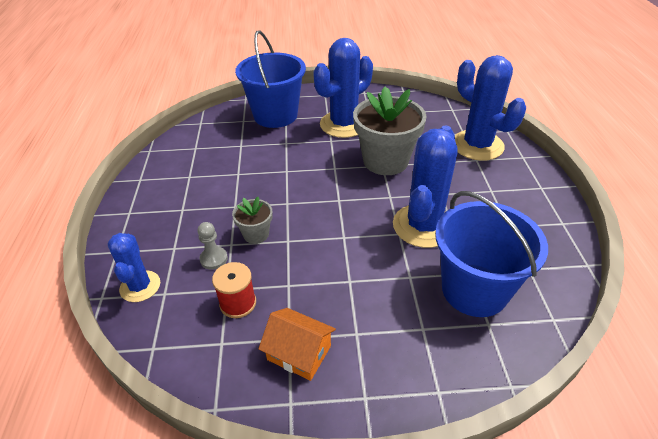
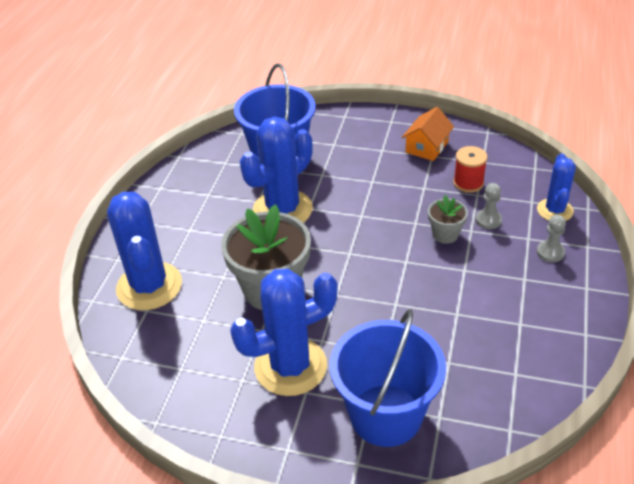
camera: 160 degrees left, 0 degrees up
orange house [258,308,336,381] -> orange house turned 75 degrees clockwise [402,107,454,161]
none -> grey pawn [537,215,566,262]

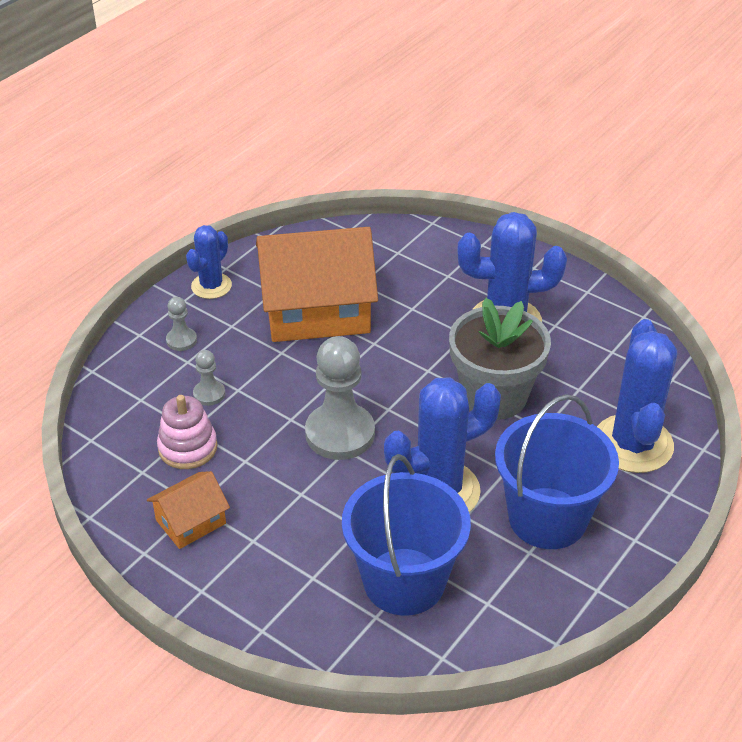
camera: 160 degrees left, 0 degrees up
blue bucket [330,309,446,447] -> blue bucket moved to [495,394,619,549]
grey flower pot [428,195,468,244] -> none
red spool [453,146,487,193] -> pink stacking toy [157,395,217,469]
blue cactus [537,154,576,221] -> blue cactus moved to [186,225,232,299]
none -> orange house [256,227,378,342]
none -> grey pawn [305,336,375,460]

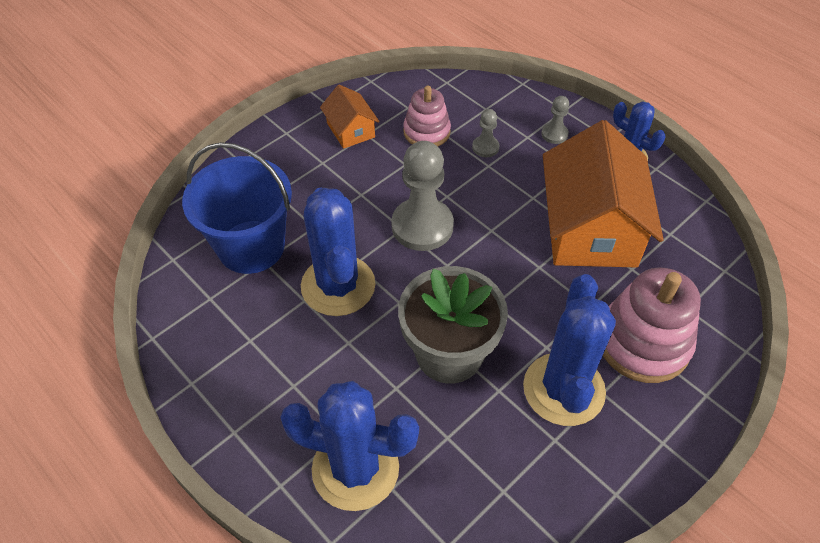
camera: 100 degrees right, 10 degrees up
blue bucket [495,394,619,549] -> none
none -> pink stacking toy [603,267,701,383]

